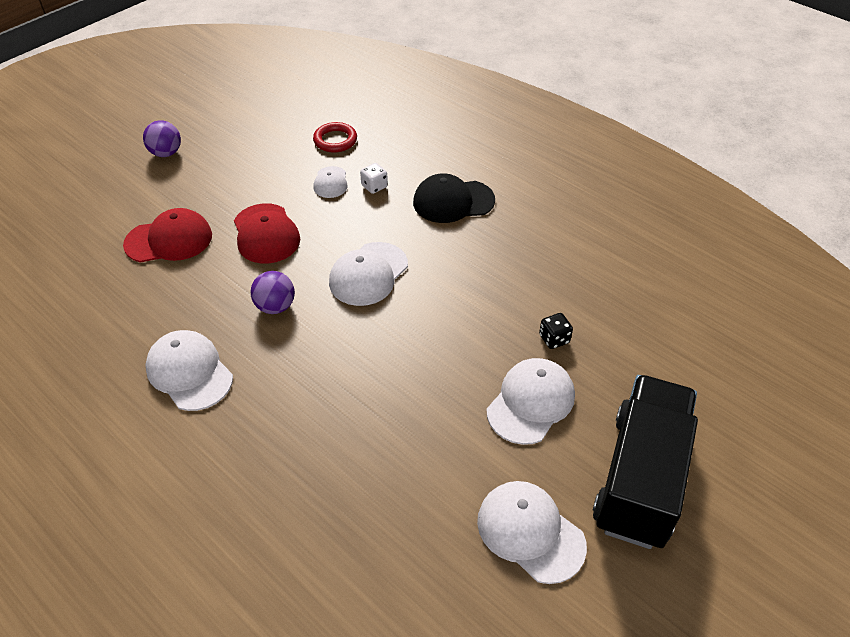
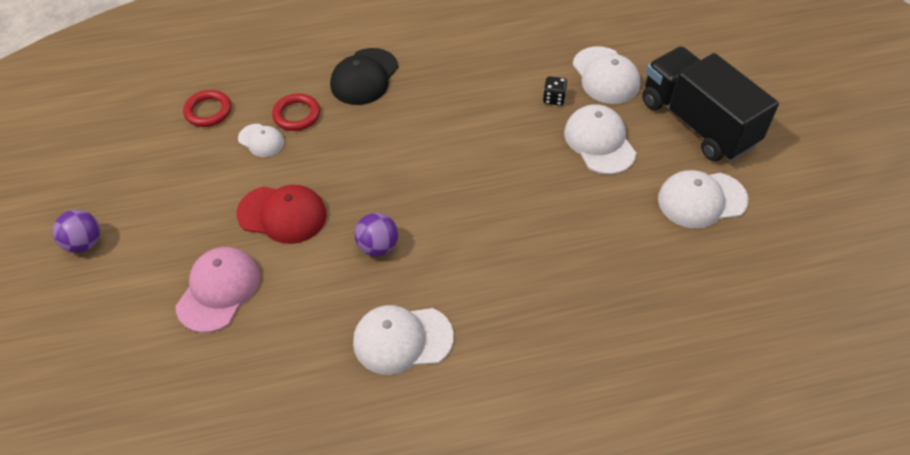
camera: 55 degrees left, 5 degrees up
red cap [123,208,212,263] -> pink cap [176,247,260,333]
white cap [329,242,408,306] -> white cap moved to [573,47,641,104]
white dice [360,163,388,194] -> red ring [272,93,320,131]

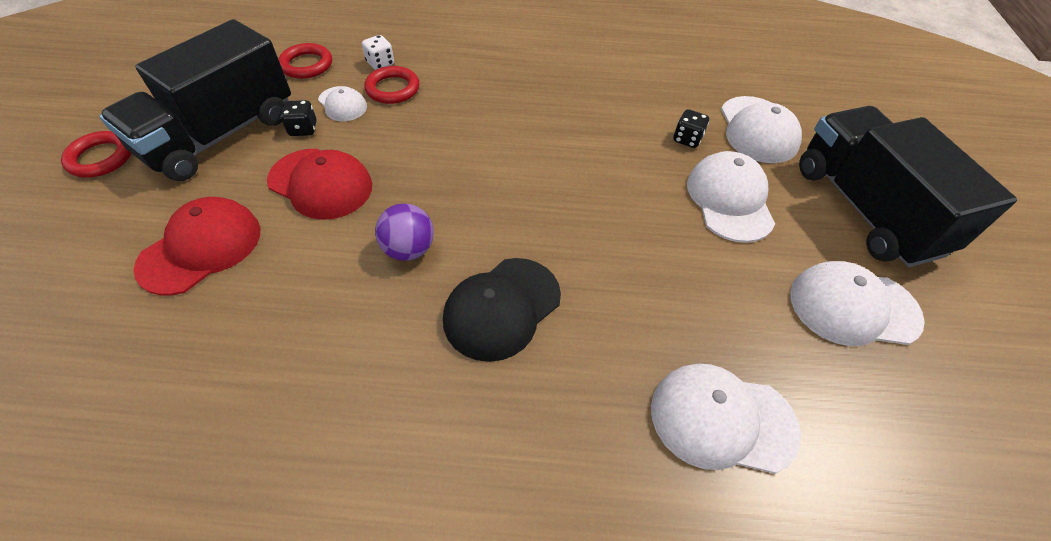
camera: 15 degrees right, 0 degrees up
purple ball [53,210,100,253] -> red ring [61,131,131,177]
pink cap [176,247,260,333] -> red cap [134,197,260,295]
black cap [330,48,398,105] -> black cap moved to [443,258,561,362]
white cap [353,305,454,375] -> white cap moved to [651,364,801,474]
none -> black truck [99,19,291,181]
none -> black dice [281,100,317,136]
none -> white dice [362,35,394,70]

